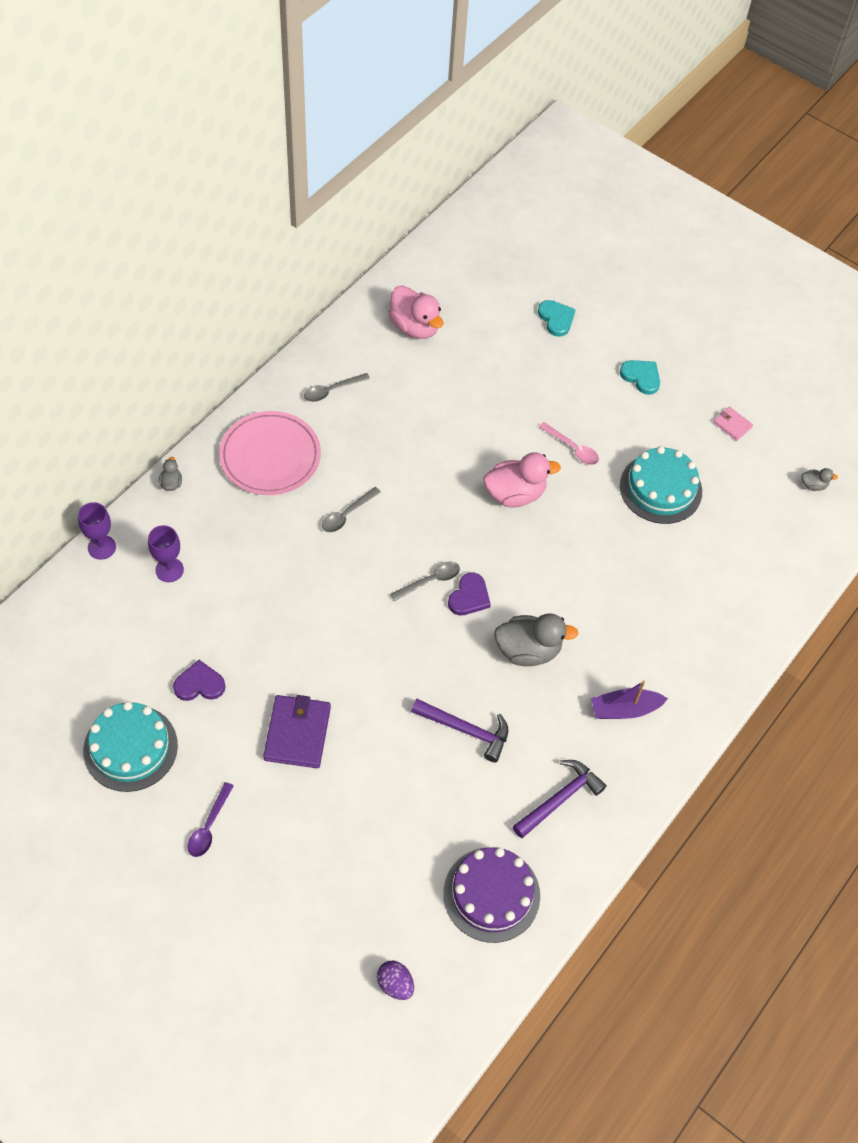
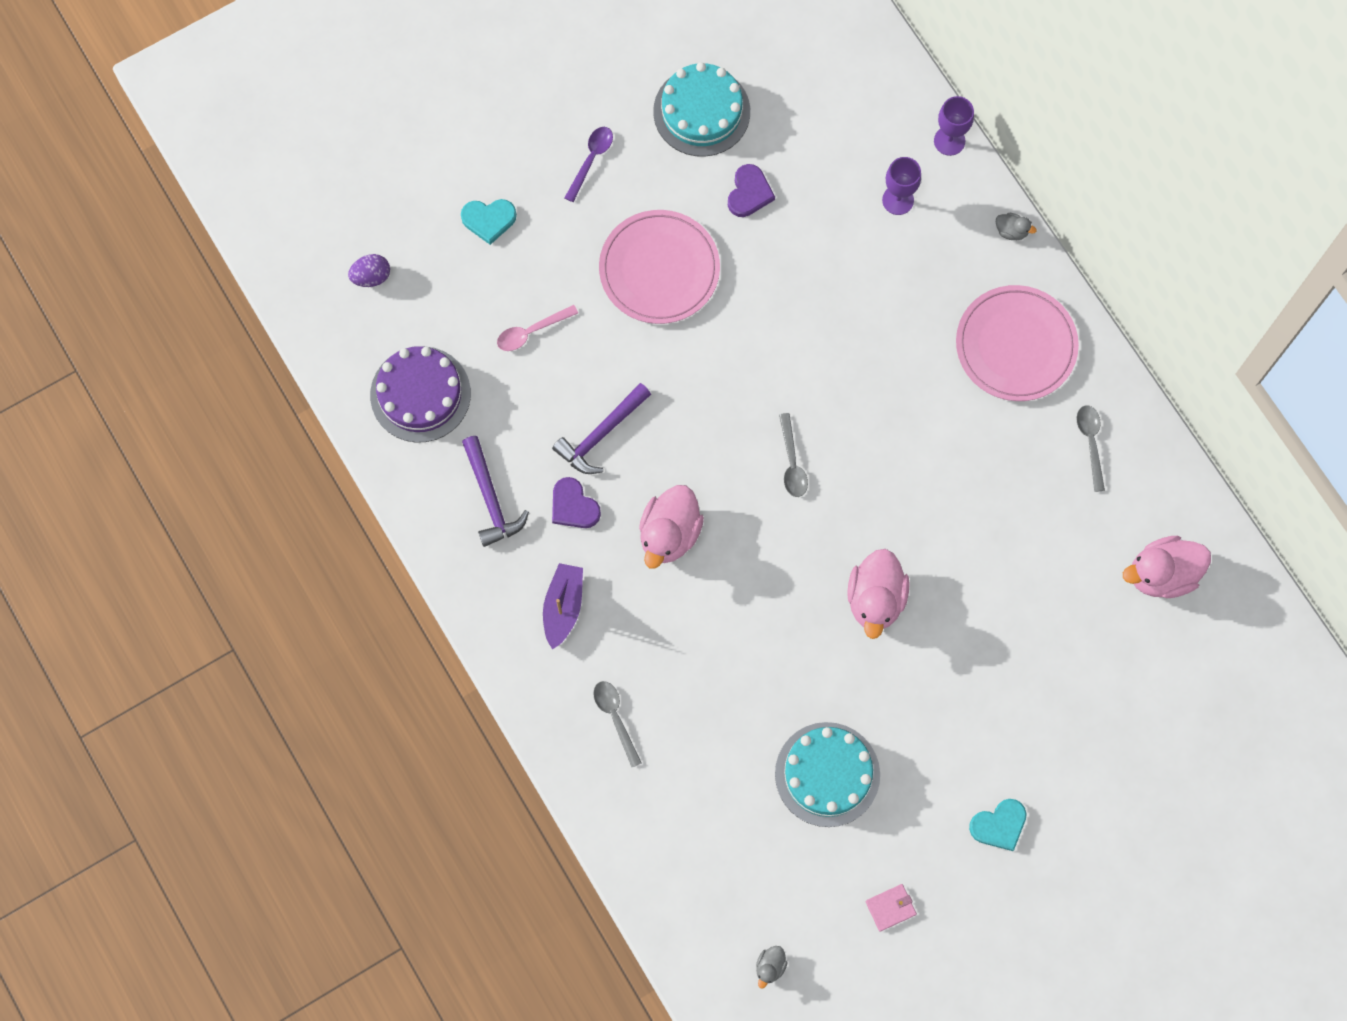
camera: 115 degrees right, 15 degrees up
purple spoon [187,782,234,857] -> purple spoon turned 75 degrees clockwise [564,127,613,202]
purple wallet [263,695,331,768] -> pink plate [599,210,720,324]
grey spoon [322,487,381,532] -> grey spoon moved to [593,681,642,767]
purple heart [448,572,491,616] -> purple heart moved to [552,477,601,528]
grey duck [494,613,578,666] -> pink duck [639,485,704,569]
turquoise heart [538,300,576,337] -> turquoise heart moved to [461,199,517,245]
pink spoon [539,422,599,465] -> pink spoon moved to [497,305,578,351]

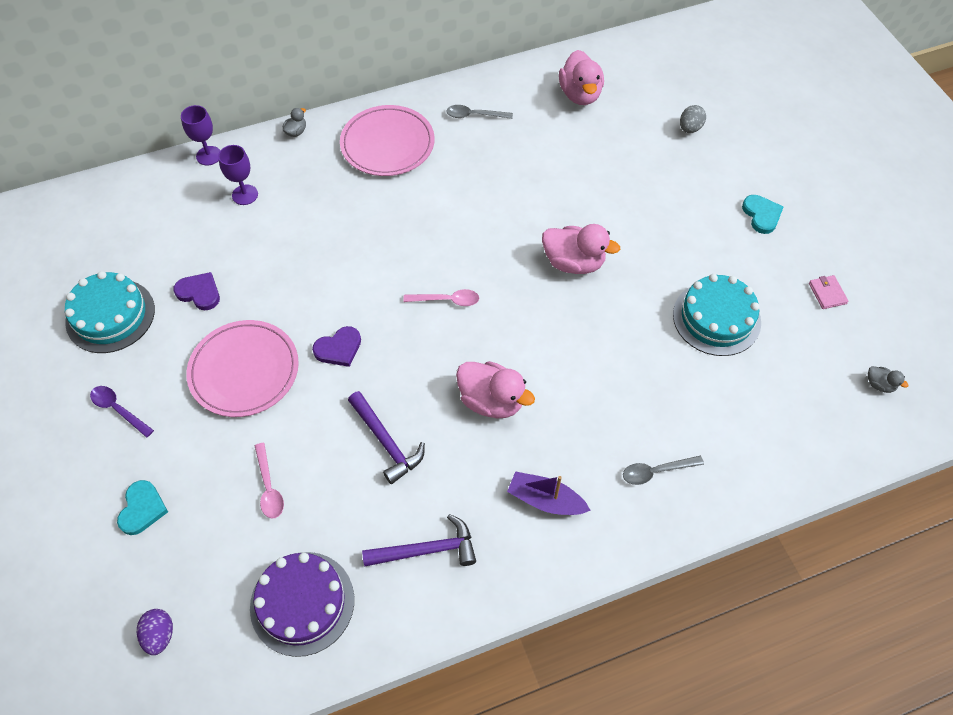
camera: 80 degrees left, 15 degrees down
purple heart [552,477,601,528] -> purple heart moved to [312,326,361,367]
grey spoon [779,413,808,497] -> pink spoon [403,289,479,306]
none -> grey egg [680,105,706,133]

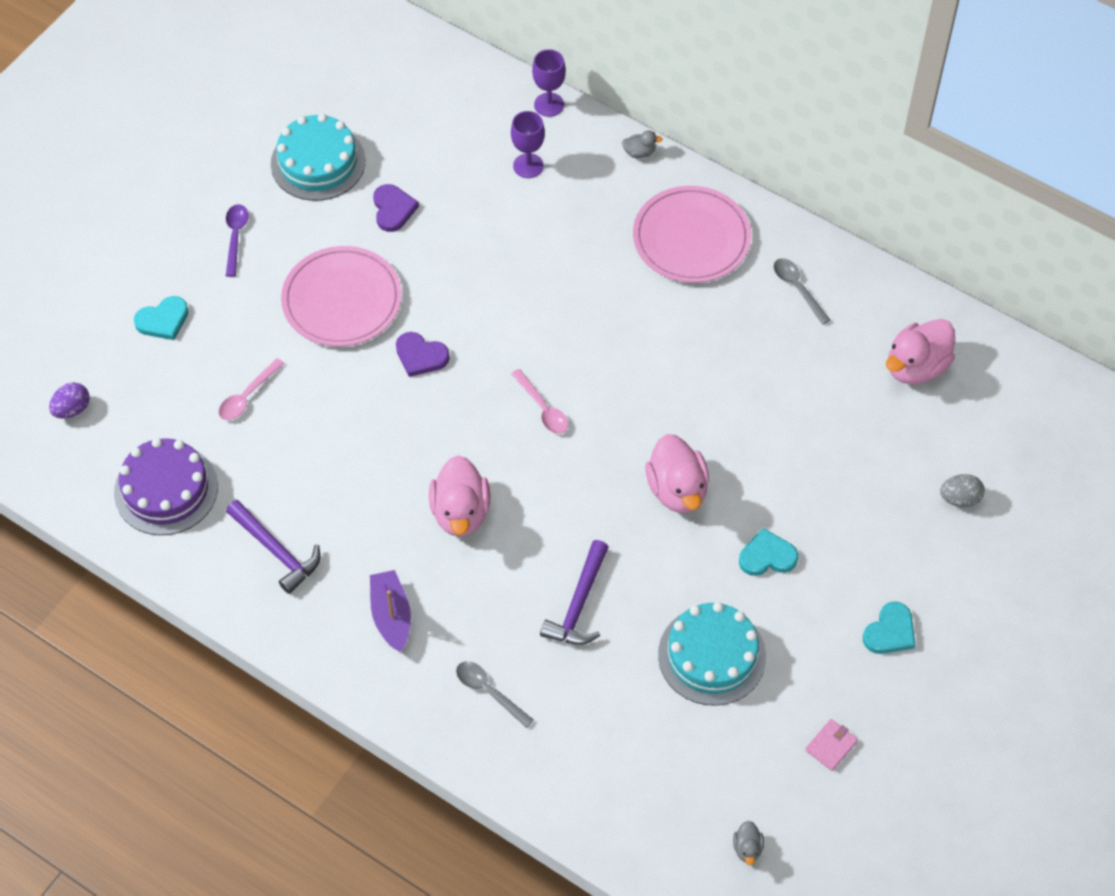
camera: 55 degrees right, 0 degrees up
purple hammer [348,391,425,484] -> purple hammer moved to [540,540,609,645]
none -> turquoise heart [739,528,798,576]

